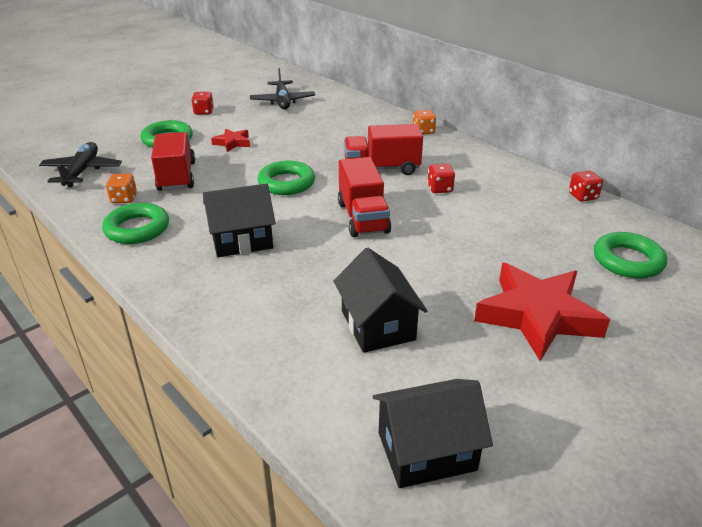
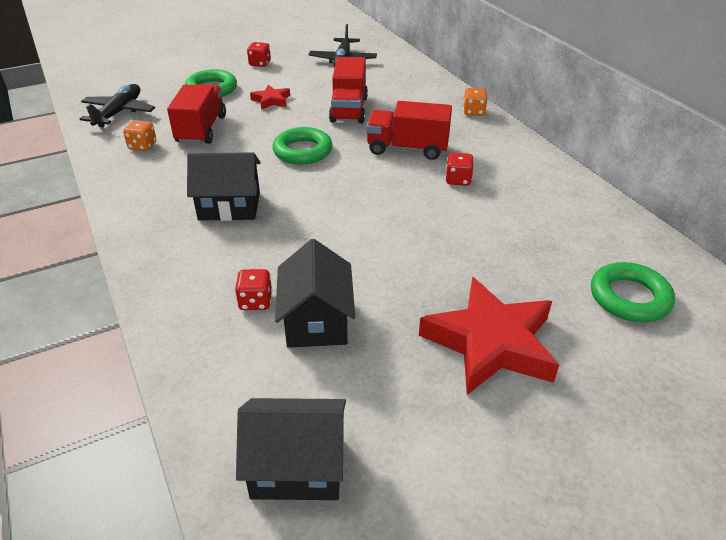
camera: 15 degrees right, 5 degrees up
green ring [102,203,169,244] -> none
red truck [338,157,391,237] -> red truck moved to [329,57,368,123]
red dice [569,171,603,202] -> red dice moved to [235,269,272,310]

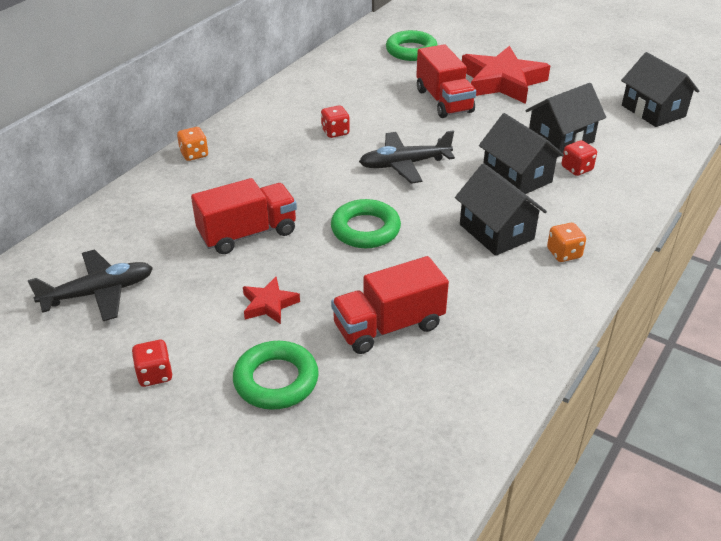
camera: 120 degrees left, 0 degrees up
black plane [80,84,155,128] -> black plane moved to [359,131,455,184]
orange dice [123,120,156,151] -> orange dice moved to [547,223,586,262]
red truck [366,101,452,160] -> red truck moved to [416,44,476,118]
none -> black house [479,113,564,194]

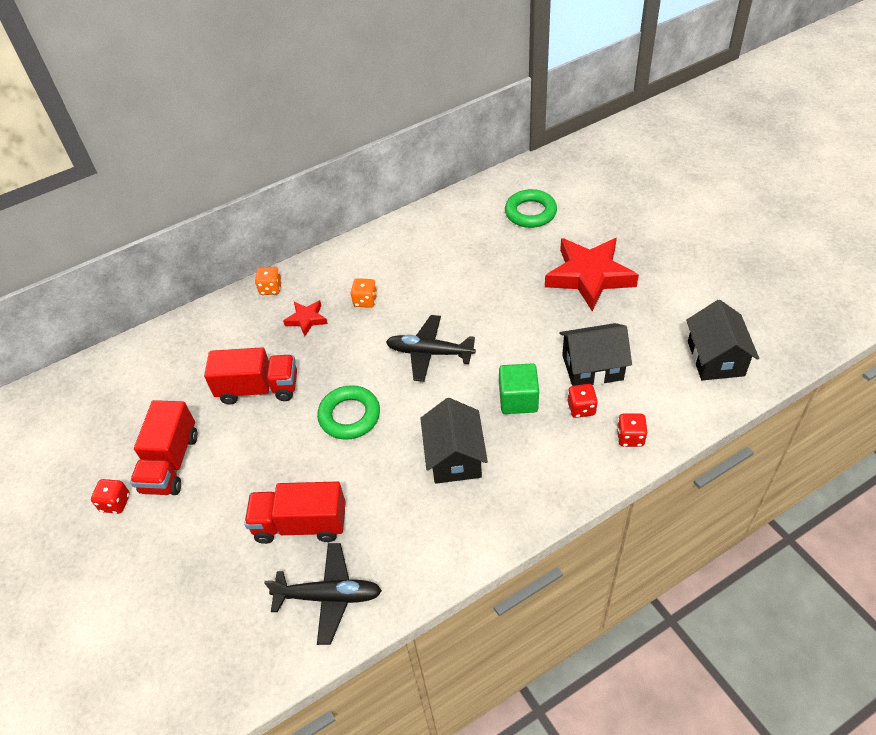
camera: 30 degrees right, 10 degrees up
black plane [28,250,153,321] -> black plane moved to [264,543,382,645]
green ring [233,341,319,410] -> none
red star [243,277,300,324] -> red star moved to [283,300,328,336]
red dice [321,105,350,138] -> red dice moved to [617,413,648,447]
red truck [416,44,476,118] -> red truck moved to [130,400,198,495]
black house [479,113,564,194] -> green cube [499,364,539,414]
orange dice [547,223,586,262] -> orange dice moved to [351,278,377,308]

